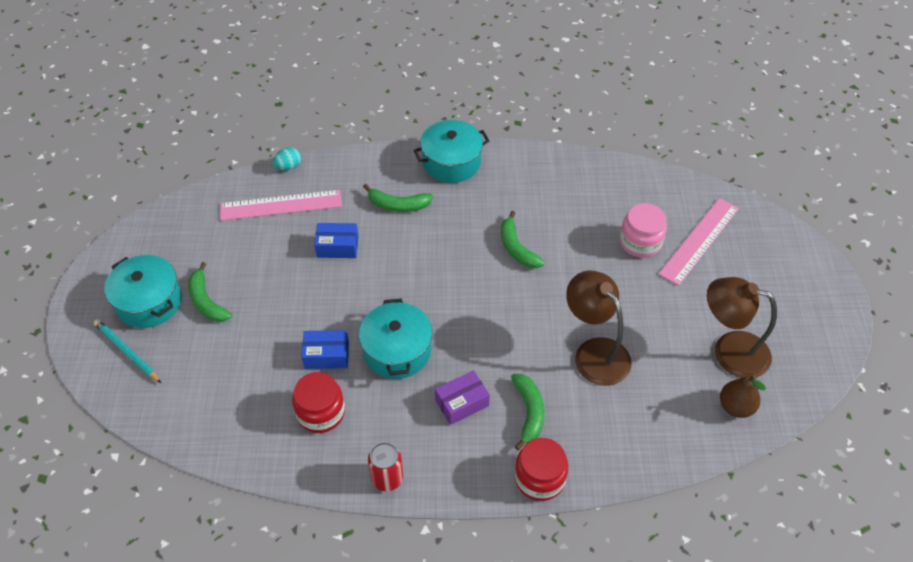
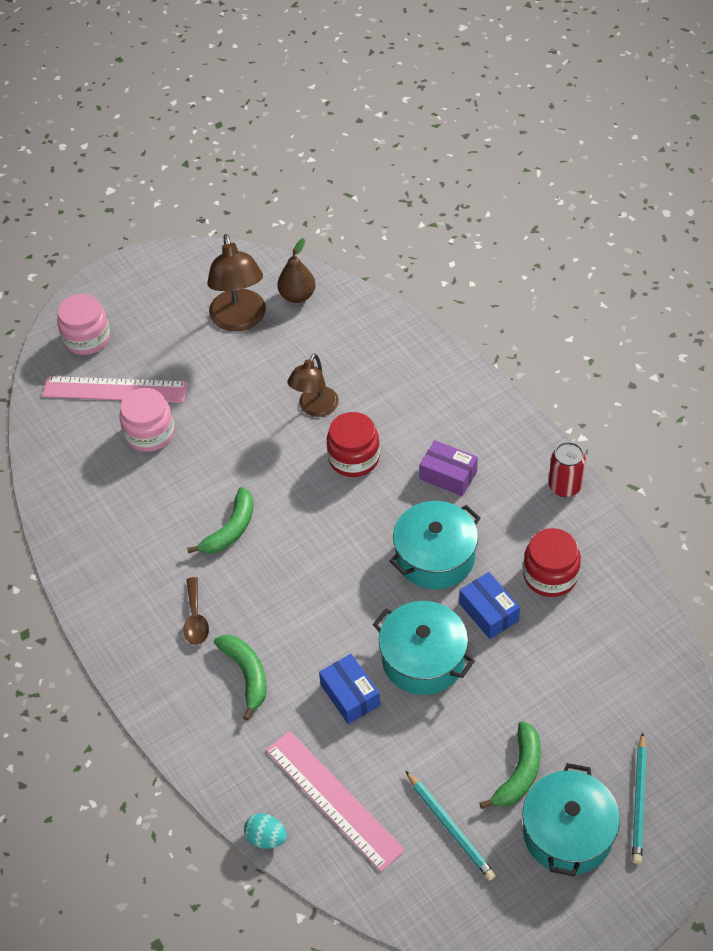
camera: 120 degrees left, 0 degrees up
turquoise pot [413,120,490,183] -> turquoise pot moved to [373,601,475,695]
green banana [511,374,545,450] -> none
red jar [515,438,568,501] -> red jar moved to [327,412,380,477]
brown lamp [566,270,632,386] -> brown lamp [287,353,339,417], size x0.66
none -> pink jar [57,294,110,355]
none -> brown spoon [183,577,209,645]
none -> turquoise pencil [406,771,496,880]

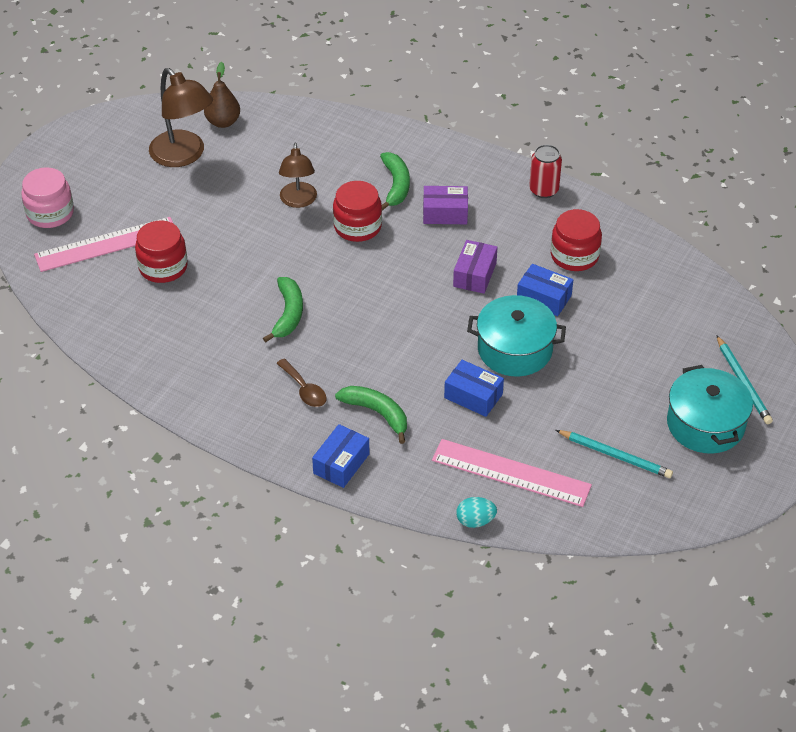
camera: 30 degrees left, 5 degrees down
pink jar [119,388,174,452] -> red jar [135,221,188,283]
turquoise pot [390,501,481,589] -> purple box [453,240,498,294]
green banana [480,721,541,809] -> green banana moved to [380,152,410,211]
none -> blue box [312,424,369,488]

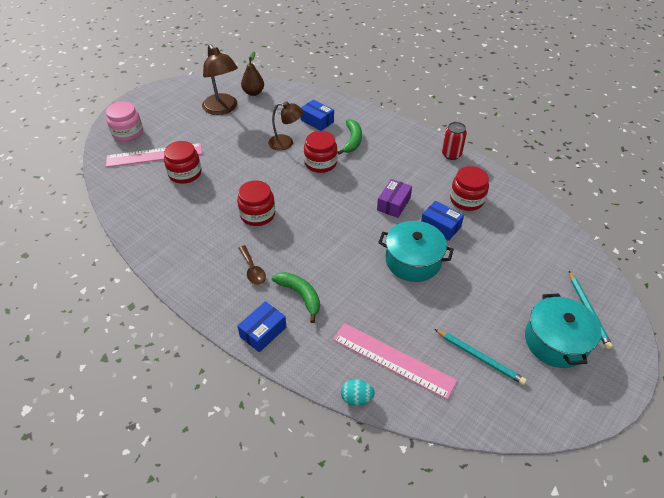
camera: 10 degrees right, 0 degrees up
green banana [263,277,303,342] -> red jar [237,180,275,226]
brown lamp [279,143,317,208] -> brown lamp turned 90 degrees counterclockwise [268,102,303,150]
purple box [423,186,468,224] -> none
blue box [444,360,504,417] -> blue box moved to [300,99,334,131]

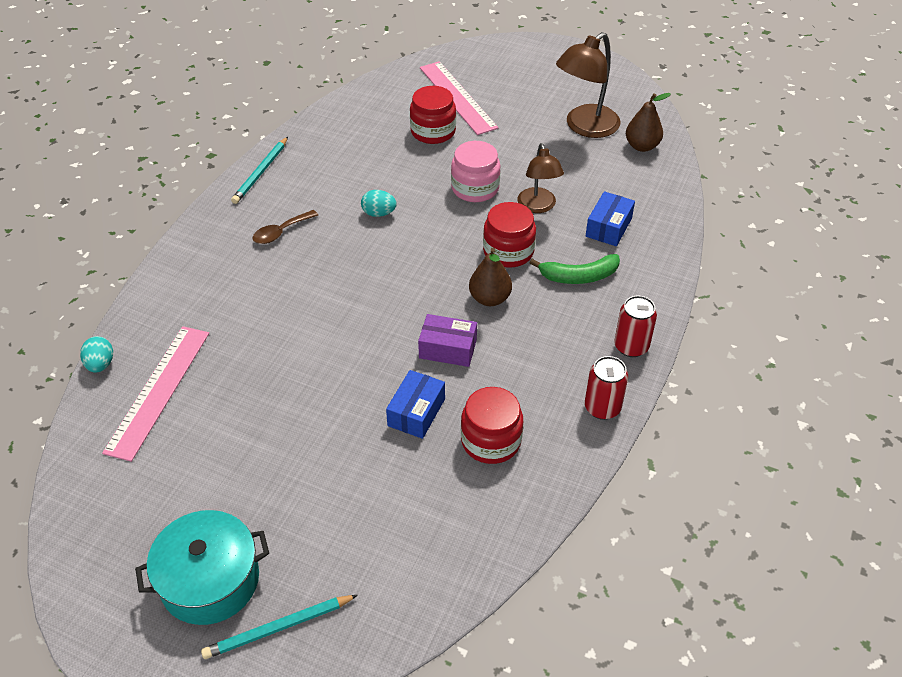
camera: 75 degrees right, 0 degrees up
pink jar [106,102,143,141] -> pink jar moved to [451,141,500,202]
red jar [237,180,275,226] -> turquoise egg [361,190,397,217]
blue box [237,301,287,352] -> none
green banana [272,272,320,323] -> none
turquoise pot [378,221,454,282] -> none
turquoise pencil [434,329,527,385] -> turquoise pencil moved to [231,137,288,204]
none -> brown pear [469,247,512,306]
none -> red can [614,296,657,357]

